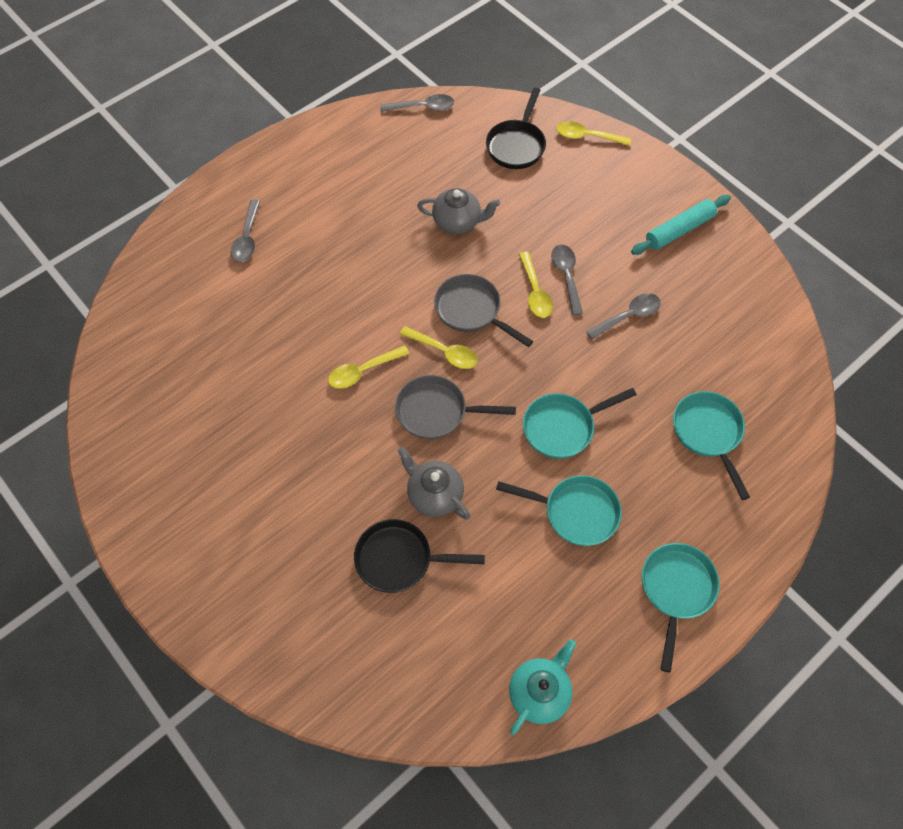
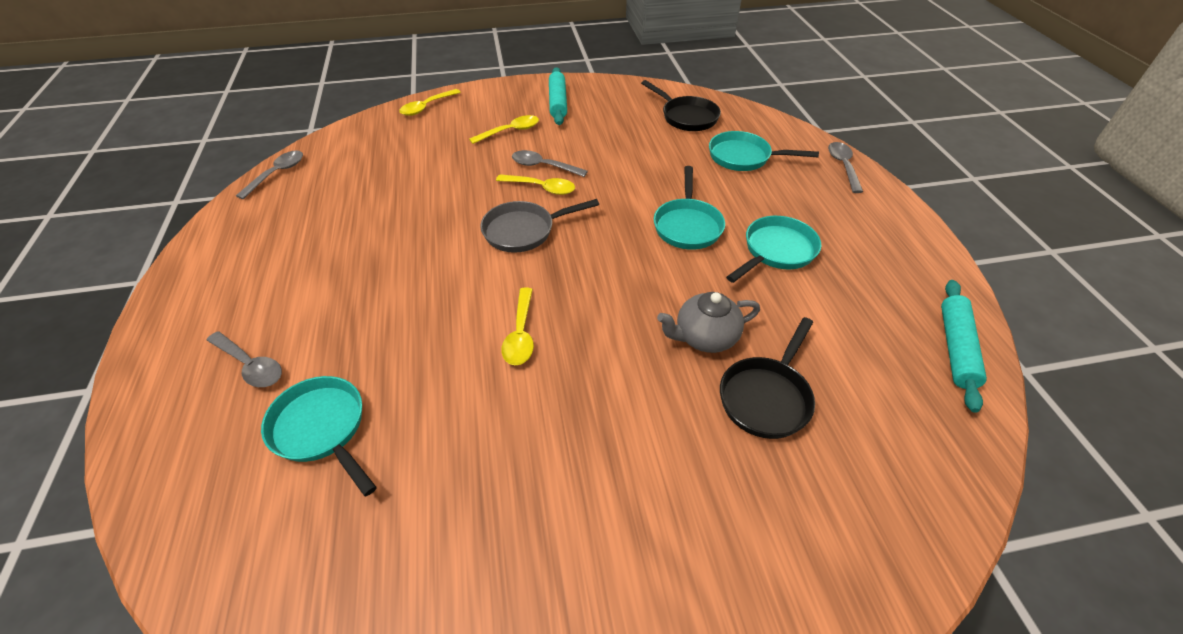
camera: 60 degrees left, 15 degrees down
grey pan [395,375,516,439] -> none
yellow spoon [400,326,478,369] -> yellow spoon moved to [469,115,539,144]
grey teapot [417,188,500,234] -> none
black pan [486,88,546,169] -> black pan moved to [641,80,721,131]
turquoise teapot [509,639,576,735] -> turquoise rolling pin [941,280,987,413]
grey spoon [586,293,661,340] -> grey spoon moved to [828,142,863,193]
turquoise pan [642,543,720,673] -> turquoise pan moved to [261,376,377,496]

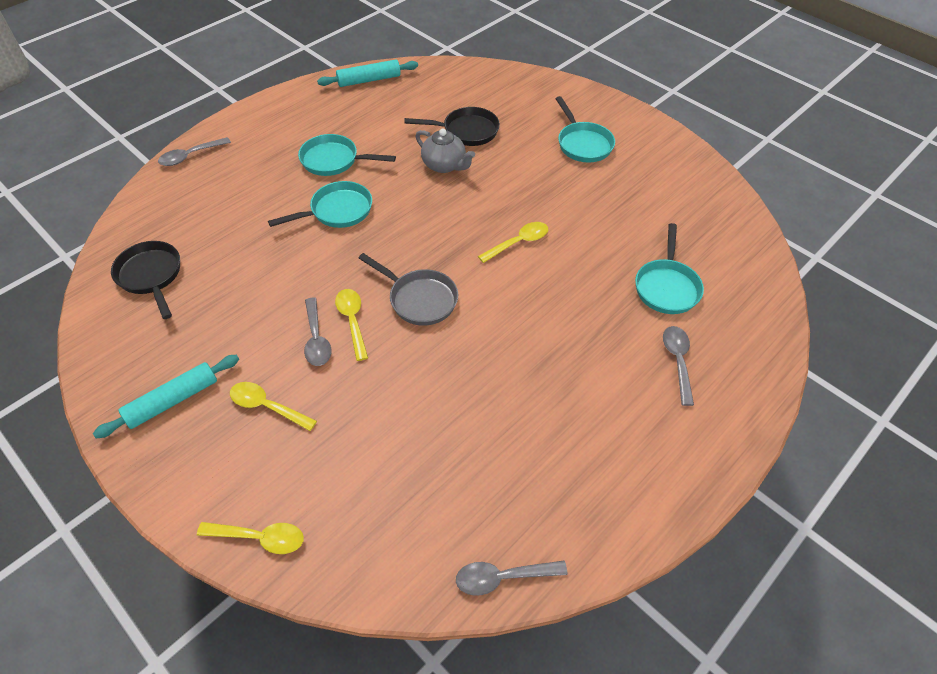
camera: 125 degrees left, 5 degrees up
black pan [641,80,721,131] -> black pan turned 45 degrees counterclockwise [111,241,180,319]
turquoise pan [709,131,819,171] -> turquoise pan moved to [556,96,615,163]

